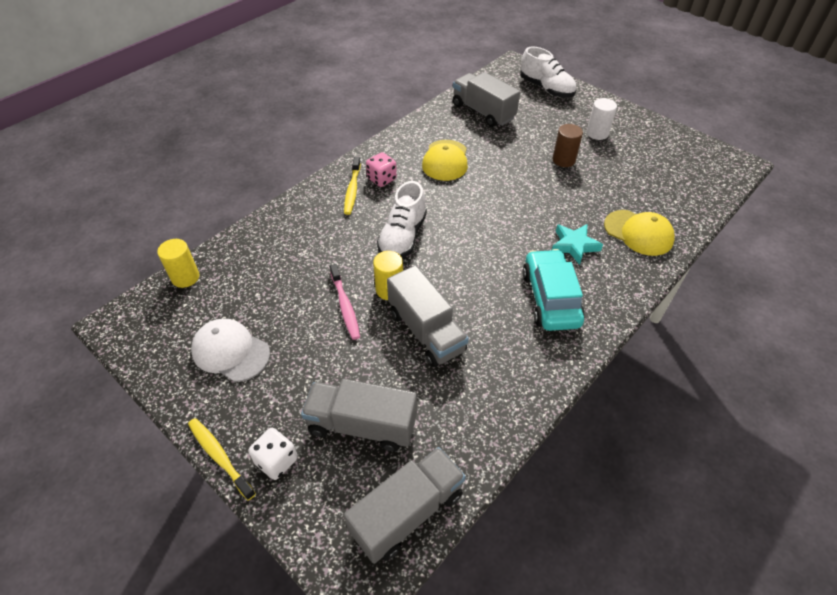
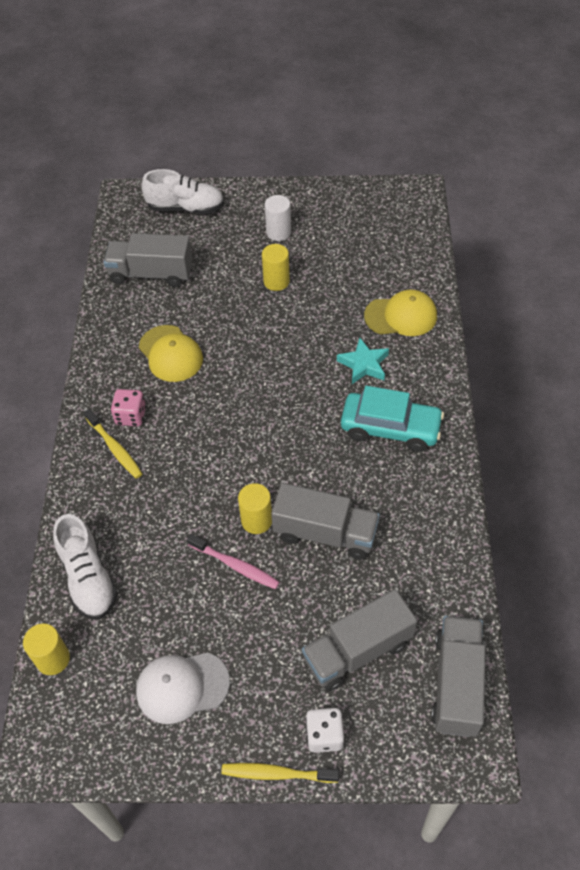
camera: 40 degrees left, 5 degrees up
white shoe [377,181,427,258] -> white shoe moved to [53,514,118,619]
turquoise car [522,249,585,331] -> turquoise car turned 150 degrees clockwise [341,386,444,452]
brown cylinder [553,124,583,167] -> yellow cylinder [262,244,290,291]

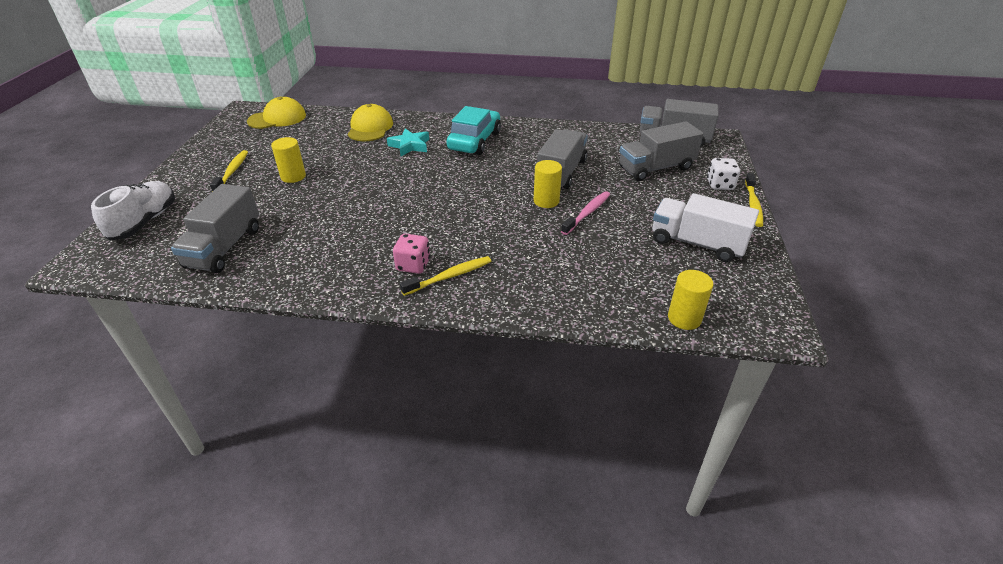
camera: 85 degrees left, 15 degrees down
white shoe [53,514,118,619] -> none
white cap [136,652,230,724] -> white truck [652,193,759,262]
yellow cap [139,325,203,382] -> yellow cap moved to [247,97,306,129]
white cylinder [265,195,291,241] -> yellow toothbrush [210,150,248,192]
grey truck [302,589,417,691] -> grey truck turned 90 degrees clockwise [619,121,703,181]

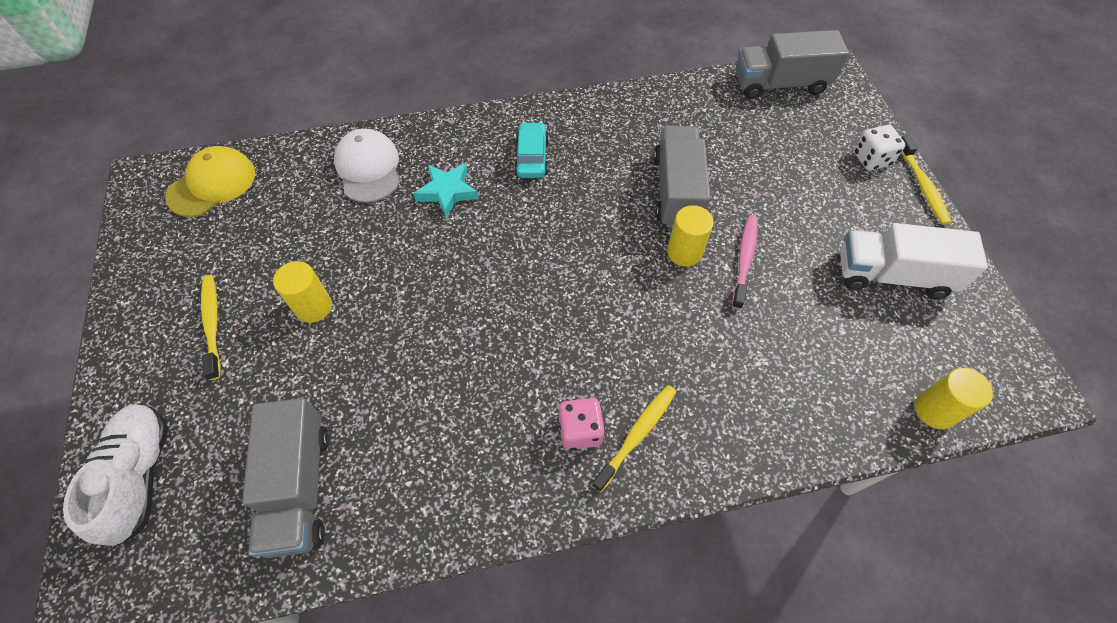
camera: 20 degrees left, 20 degrees up
yellow cap [348,104,393,141] -> white cap [334,129,400,203]
turquoise car [446,106,501,155] -> turquoise car [514,122,549,178], size x0.63
grey truck [619,121,703,181] -> none

